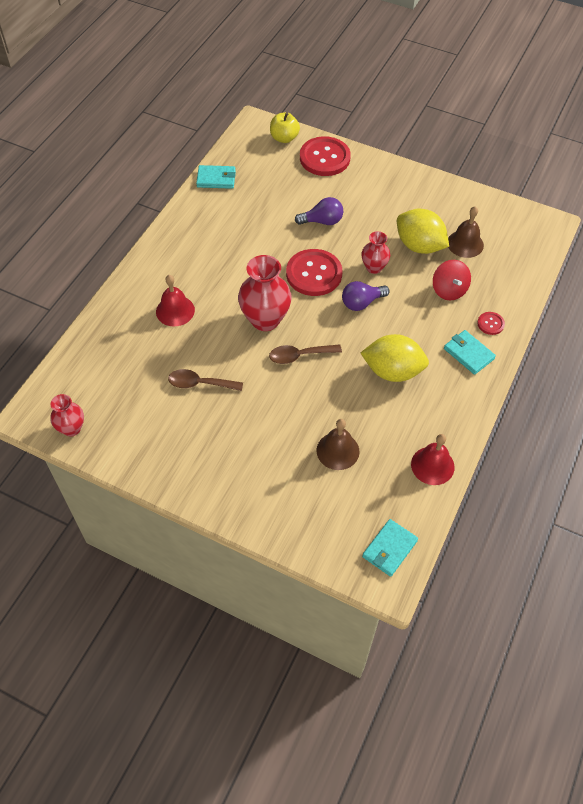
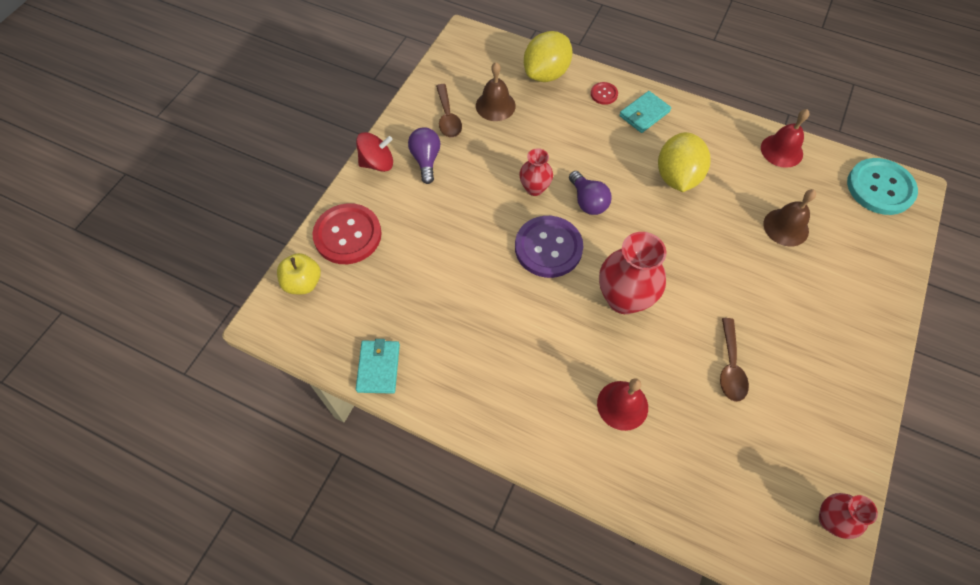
camera: 90 degrees left, 5 degrees up
brown spoon [269,344,342,364] -> brown spoon moved to [436,84,462,137]
red button [286,249,343,296] -> purple button [515,216,583,278]
purple light bulb [295,197,343,225] -> purple light bulb moved to [408,127,440,184]
turquoise wallet [362,519,418,577] -> turquoise button [847,158,918,215]
yellow lemon [397,209,449,254] -> yellow lemon moved to [524,31,573,82]
red spinning top [433,260,471,300] -> red spinning top moved to [356,132,393,172]

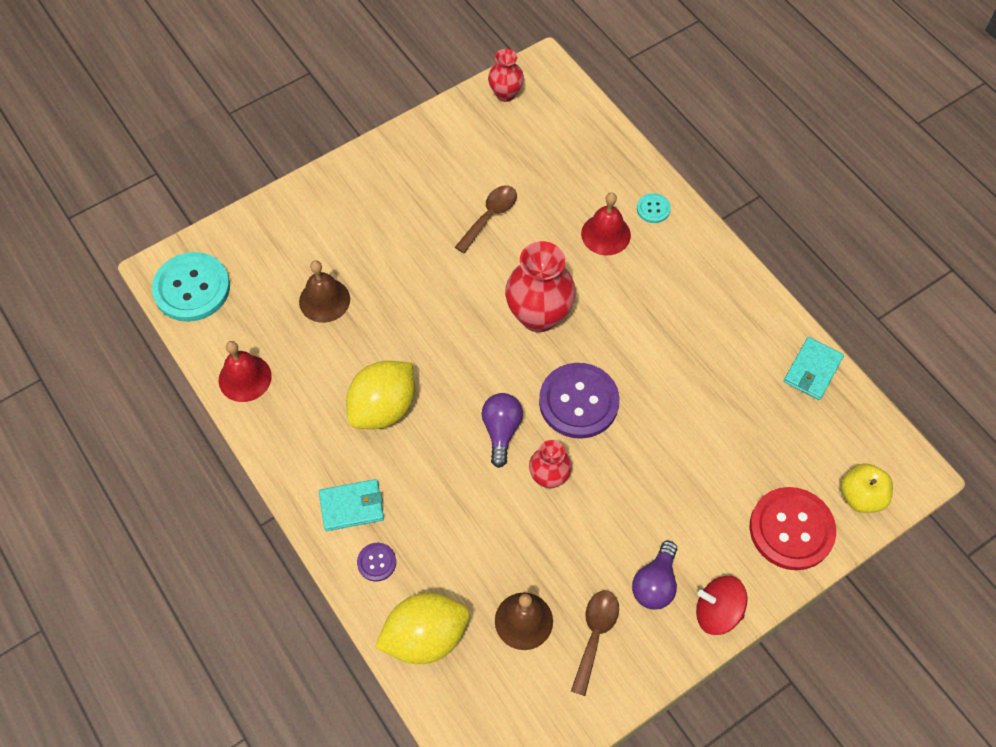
camera: 150 degrees left, 0 degrees up
red button [591,82,618,105] -> purple button [357,543,396,582]
none -> turquoise button [637,193,671,223]

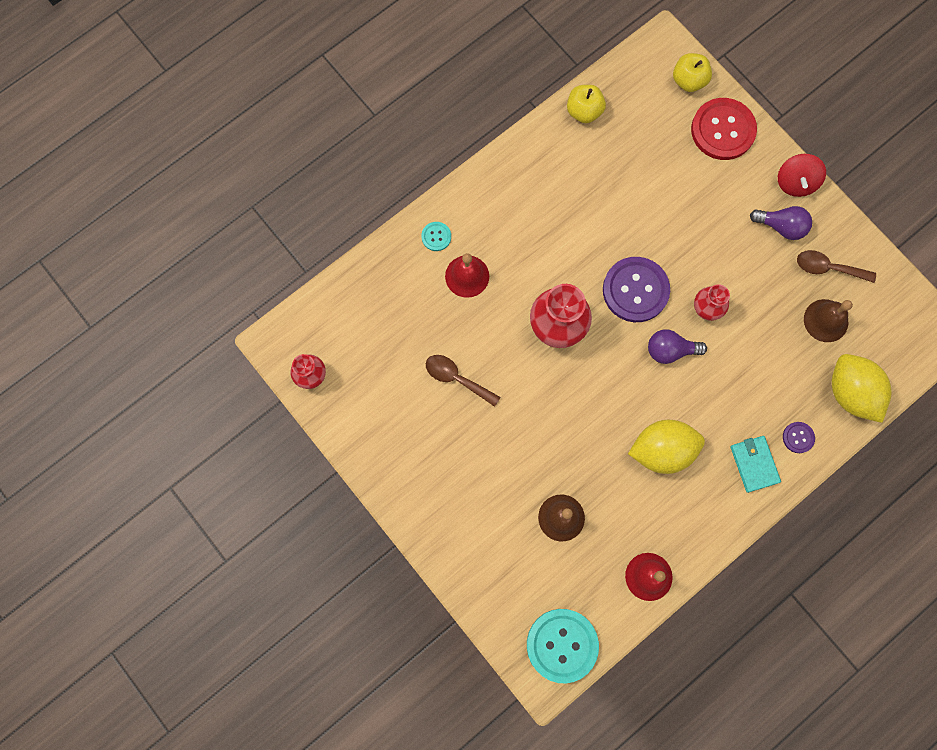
camera: 95 degrees left, 15 degrees up
yellow lemon [346,361,415,429] -> yellow lemon turned 45 degrees counterclockwise [628,420,705,474]
turquoise wallet [784,337,844,400] -> yellow apple [567,85,606,123]

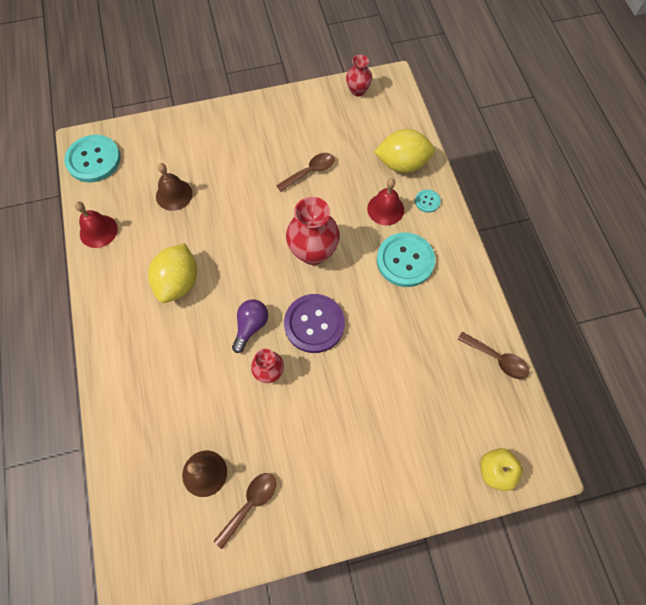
camera: 115 degrees right, 10 degrees down
yellow apple [567,85,606,123] -> brown spoon [457,332,529,379]
red button [691,98,757,160] -> none
turquoise wallet [731,436,781,493] -> none
purple light bulb [750,206,812,240] -> none
red spinning top [778,154,826,197] -> none
purple button [783,422,815,453] -> none
yellow lemon [832,354,892,423] -> yellow lemon moved to [374,129,435,173]
none -> turquoise button [377,233,435,287]

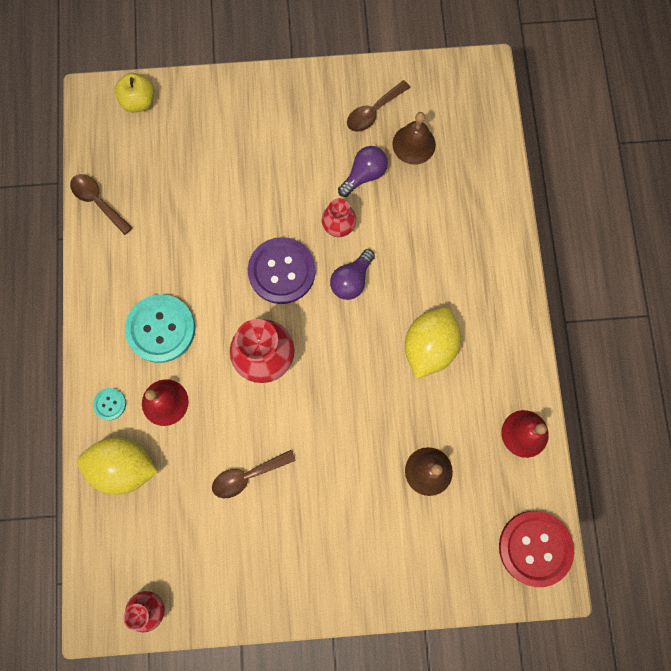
camera: 170 degrees left, 10 degrees up
turquoise button [64,135,121,182] -> red button [499,511,574,587]
none -> purple light bulb [338,146,388,197]

